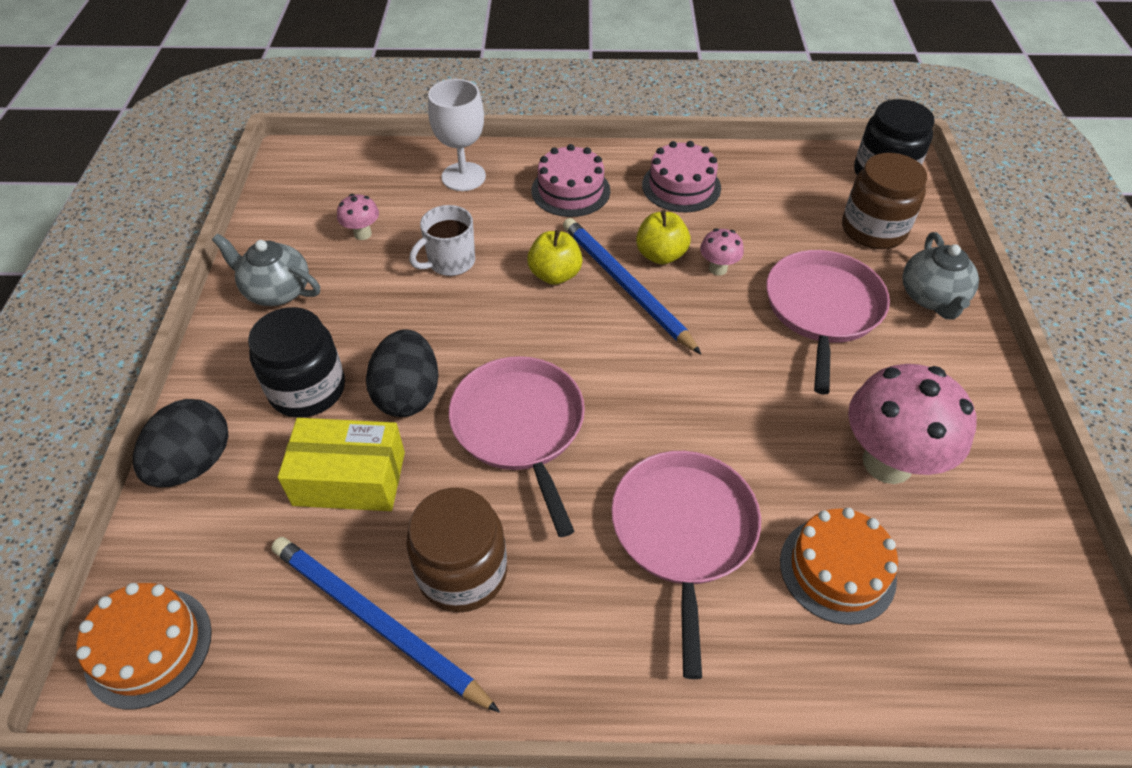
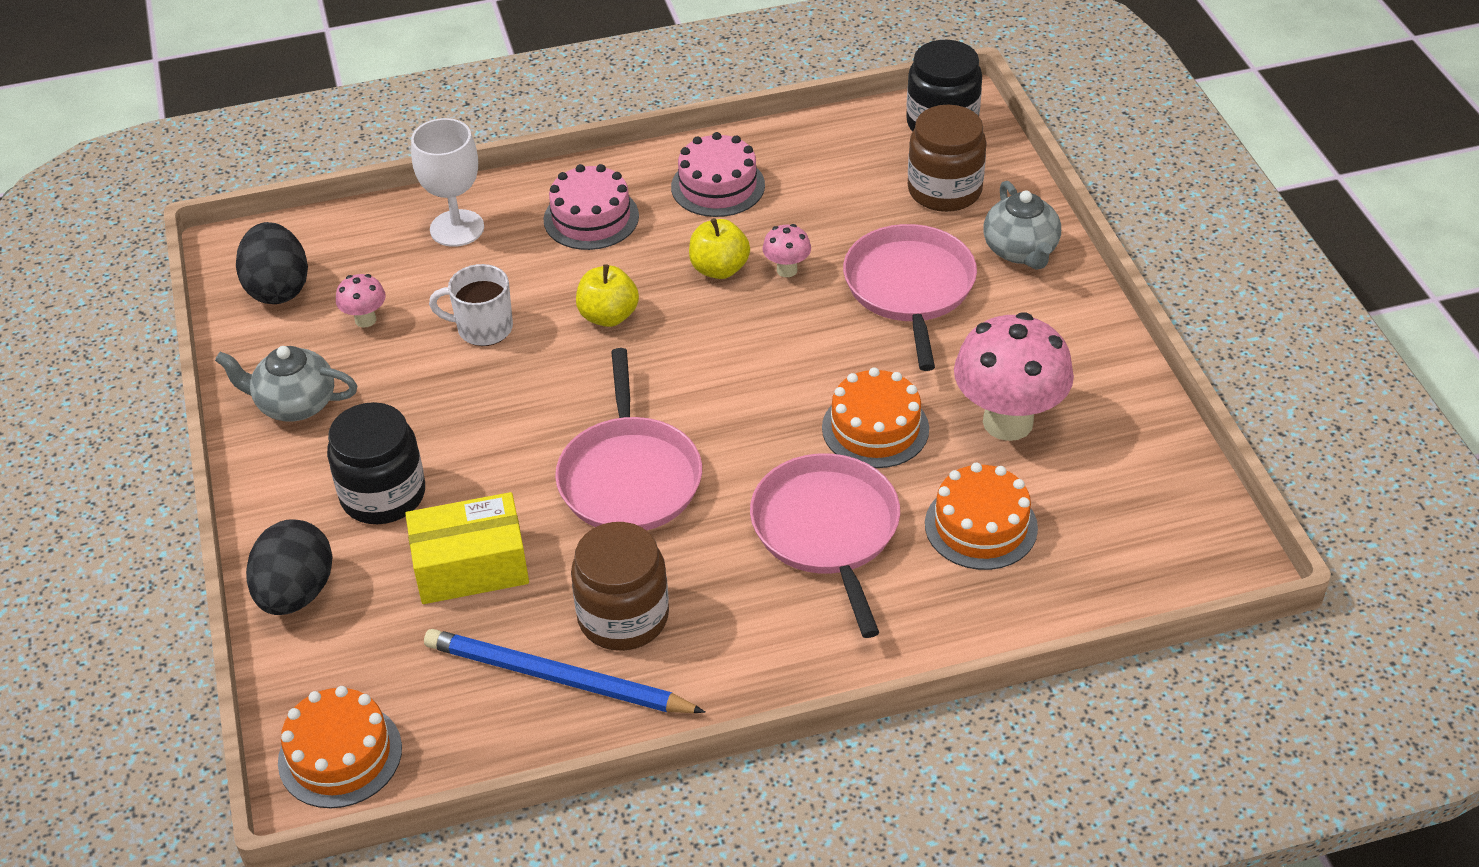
camera: 15 degrees left, 5 degrees down
black egg [366,329,438,417] -> black egg moved to [236,222,308,304]
white mug [409,205,475,276] -> white mug turned 60 degrees clockwise [429,264,513,346]
pink pan [449,356,585,537] -> pink pan turned 150 degrees counterclockwise [555,348,702,531]
blue pencil [563,218,702,355] -> none
none -> orange cake [822,368,929,468]

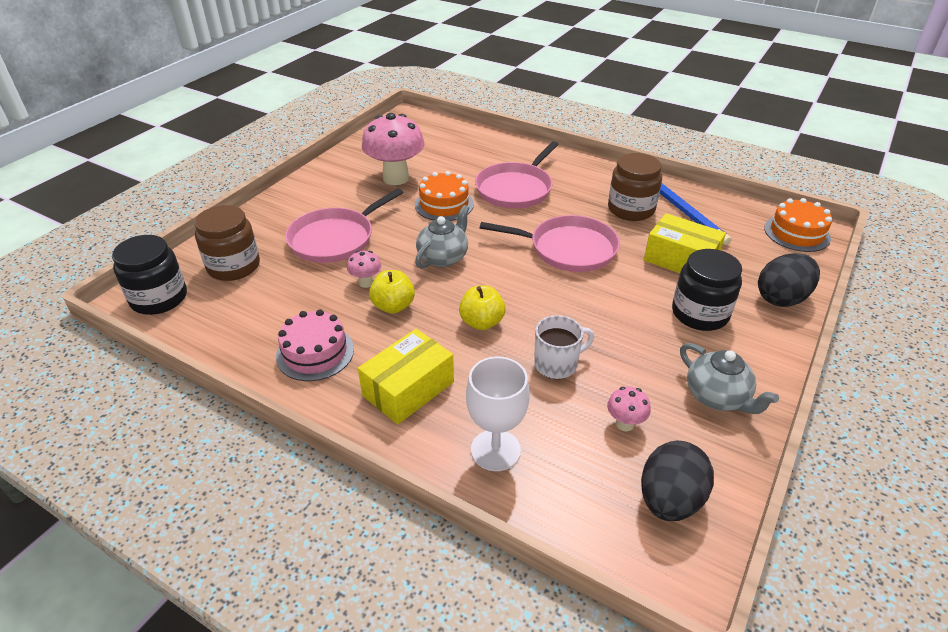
camera: 135 degrees left, 5 degrees down
white mug [429,264,513,346] -> white mug turned 75 degrees counterclockwise [534,315,594,379]
pink cake [544,164,639,250] -> yellow box [358,329,454,424]
pink pan [555,348,702,531] -> pink pan turned 60 degrees clockwise [480,215,620,272]
orange cake [925,463,1038,570] -> none
grey teapot [983,181,1061,270] -> grey teapot moved to [415,205,469,269]

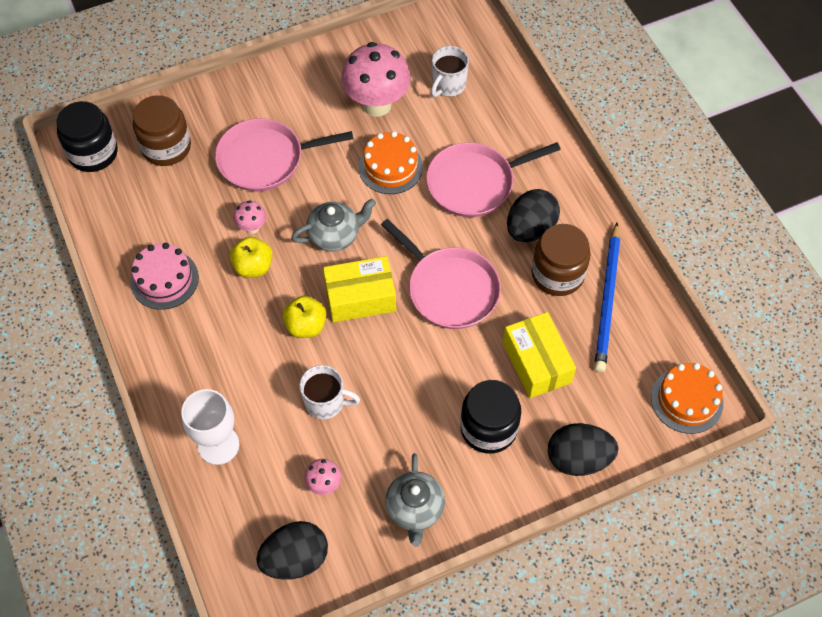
camera: 35 degrees right, 20 degrees up
yellow box [358,329,454,424] -> yellow box moved to [323,256,396,322]
none -> white mug [431,46,469,97]
none -> black egg [507,189,560,242]

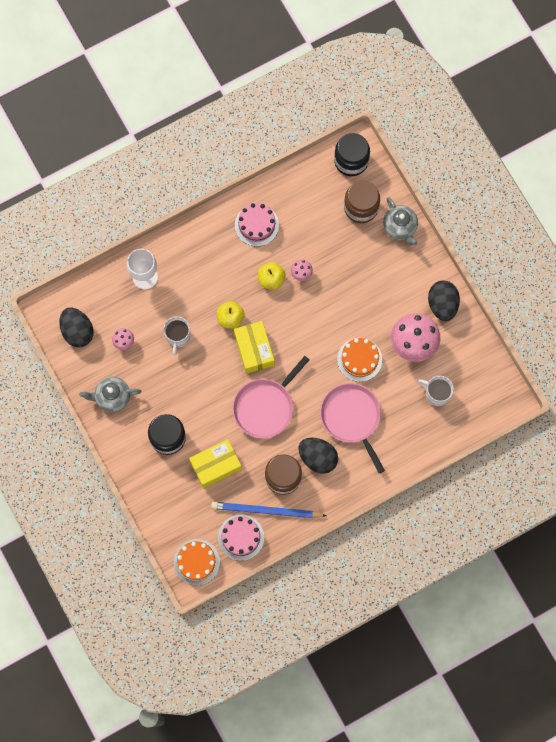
camera: 85 degrees right, 15 degrees up
pink pan [215,118,353,192] -> none
grey teapot [291,199,376,251] -> grey teapot moved to [383,197,418,245]
black egg [548,423,618,476] -> black egg moved to [428,280,460,321]
none -> pink cake [218,515,264,561]

